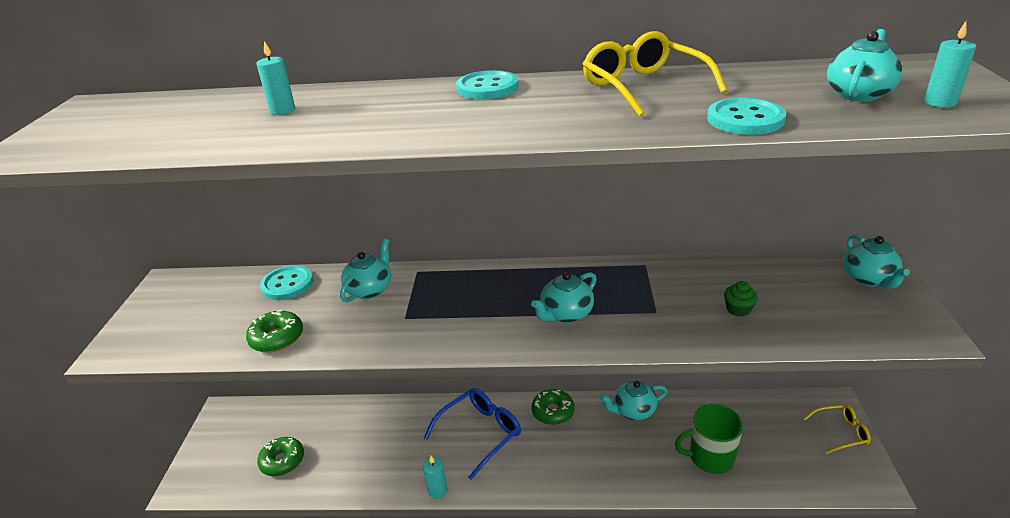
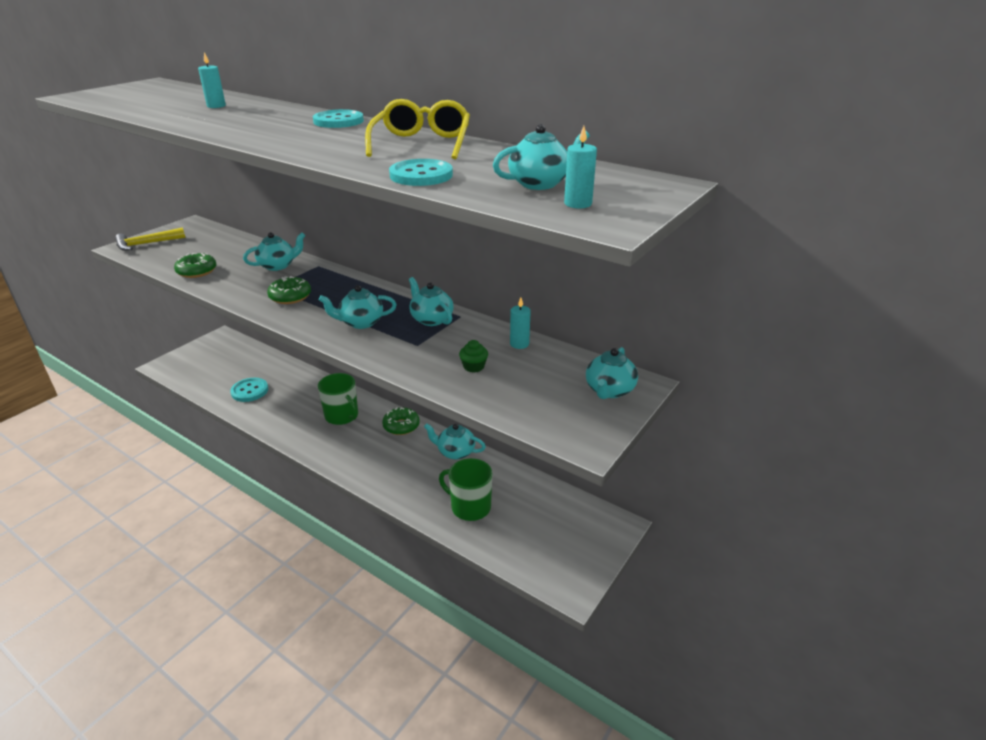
camera: 30 degrees right, 0 degrees up
green donut [257,437,304,476] -> green donut moved to [267,276,311,304]
turquoise button [260,265,313,300] -> turquoise button moved to [230,378,268,402]
blue glasses [423,388,521,480] -> green mug [318,373,358,425]
turquoise candle [423,456,447,499] -> turquoise candle moved to [510,297,531,349]
yellow glasses [803,405,871,454] -> none
none -> yellow hammer [115,227,185,251]
none -> turquoise teapot [409,277,454,326]

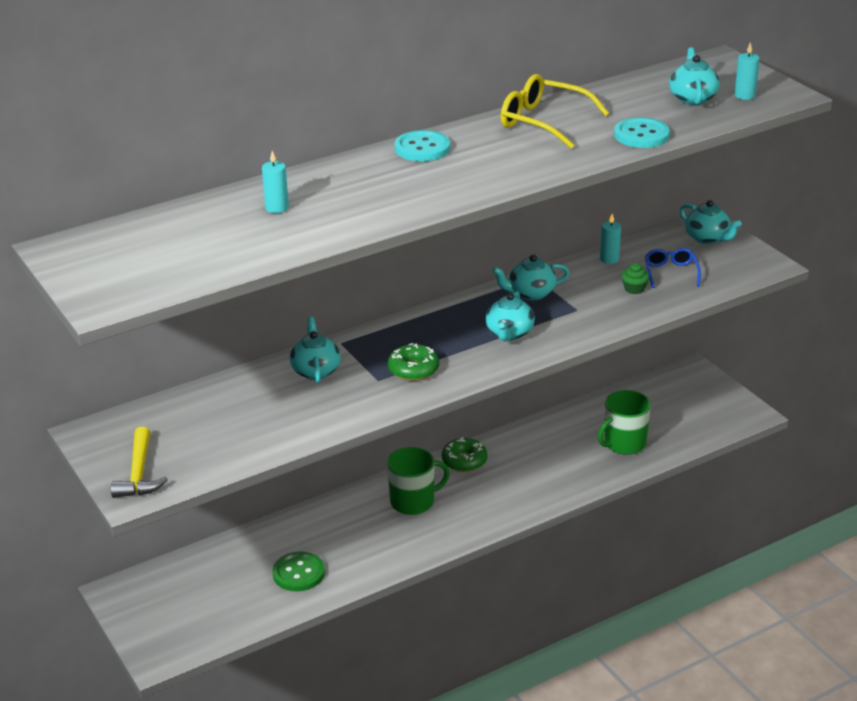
camera: 65 degrees left, 0 degrees up
green donut [174,253,217,278] -> none
turquoise button [230,378,268,402] -> green button [272,551,325,591]
turquoise teapot [424,423,486,460] -> none
none -> blue glasses [645,248,701,288]

